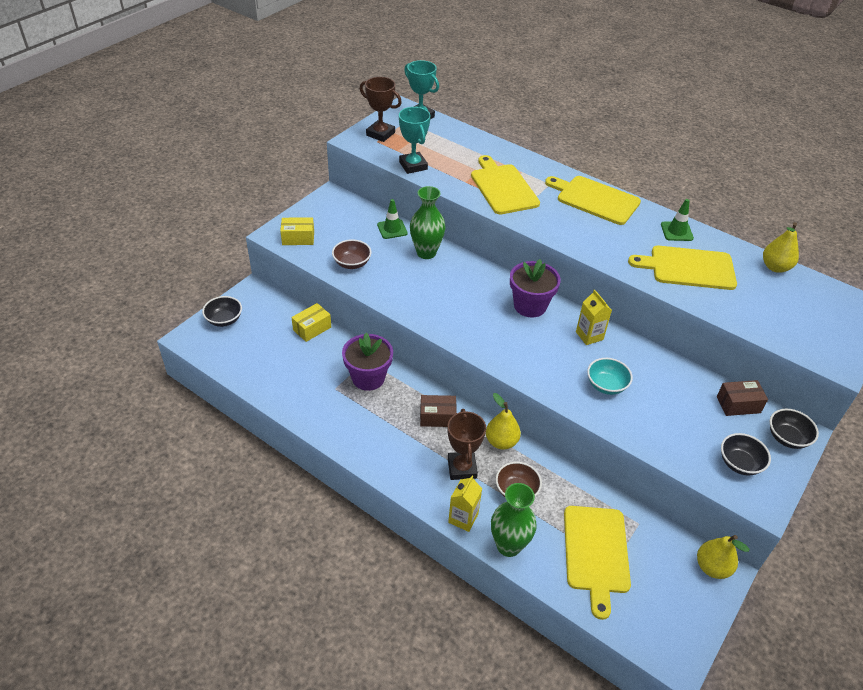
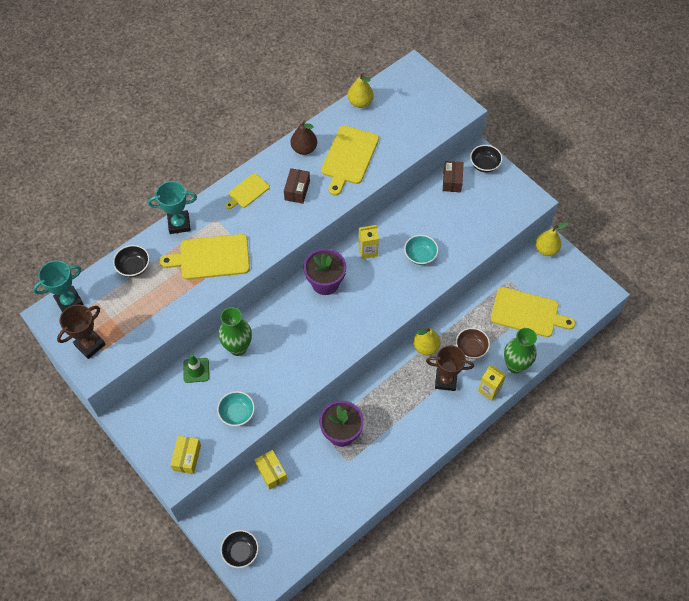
camera: 75 degrees left, 15 degrees up
brown bowl [332,239,371,269] -> turquoise bowl [217,391,255,426]
turquoise trophy [399,107,431,174] -> turquoise trophy moved to [148,181,197,234]
brown box [420,395,457,427] -> brown box moved to [284,168,310,204]
yellow cutting board [545,176,641,225] -> yellow cutting board [226,173,270,209], size x0.57
green traffic cone [661,199,694,241] -> brown pear [291,120,317,155]
black bowl [721,433,771,475] -> black bowl moved to [113,245,150,277]

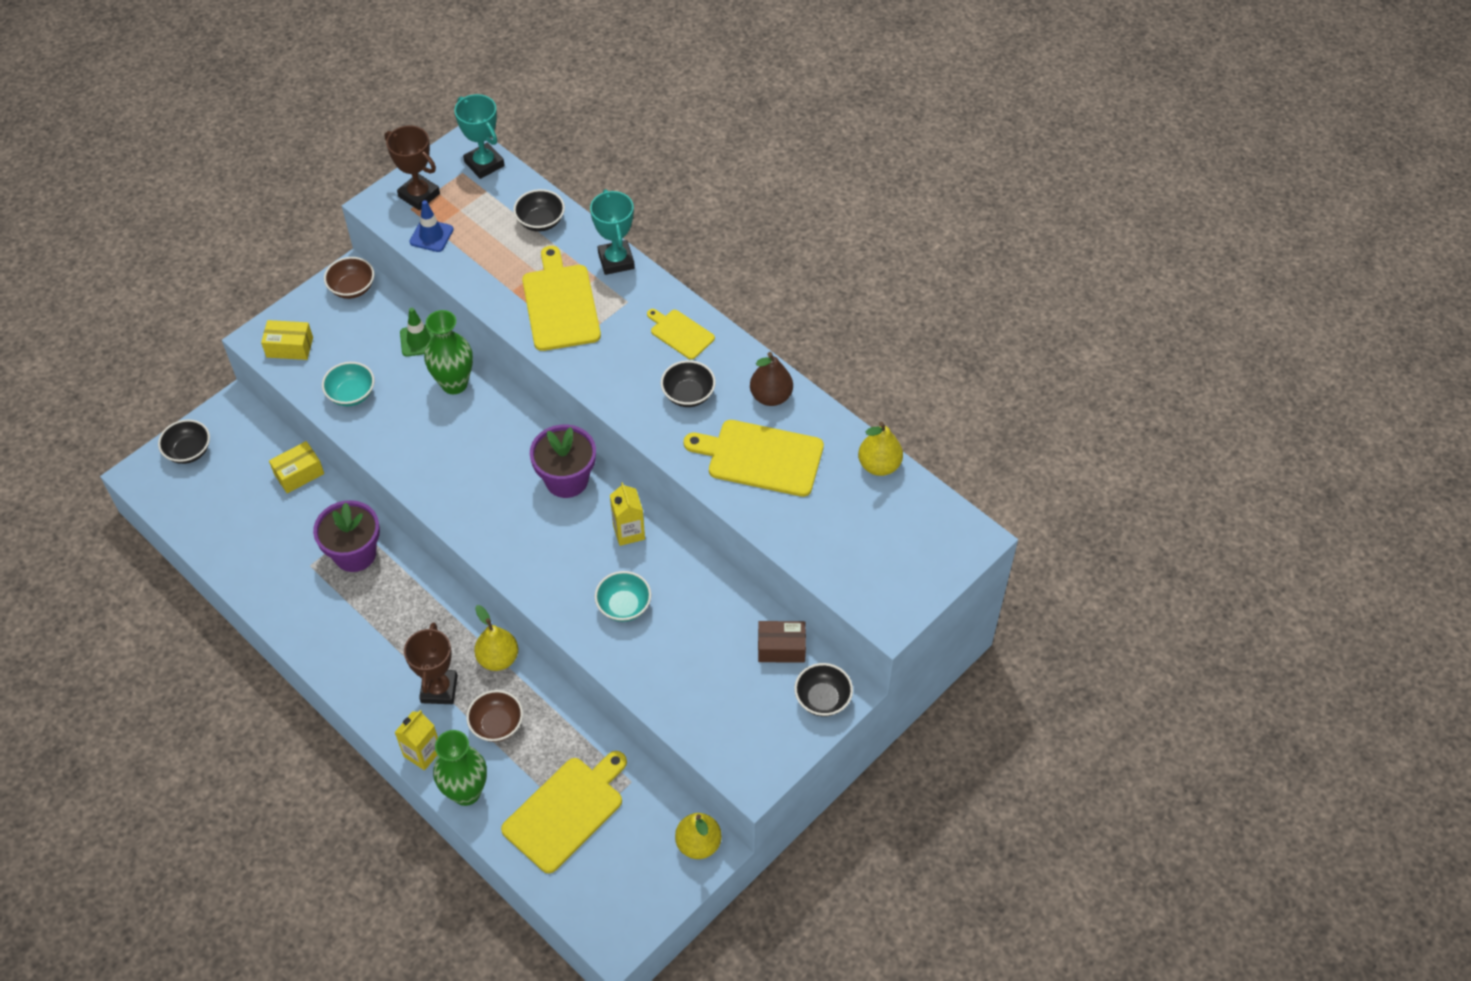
camera: 85 degrees right, 5 degrees down
brown box [284,168,310,204] -> black bowl [661,360,716,407]
yellow cutting board [490,287,575,337] -> yellow cutting board turned 150 degrees counterclockwise [501,751,627,874]
none -> brown bowl [324,257,374,299]
none -> blue traffic cone [409,200,454,252]

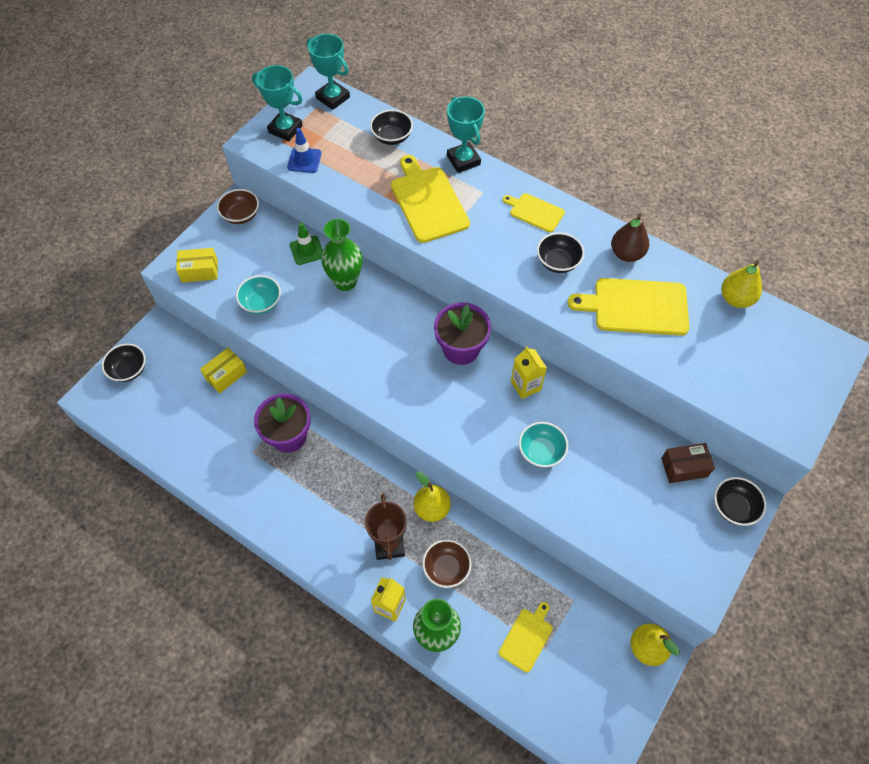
camera: 10 degrees left, 5 degrees up
brown trophy [385,125,440,210] -> turquoise trophy [252,65,303,141]
yellow cutting board [501,751,627,874] -> yellow cutting board [499,602,553,673], size x0.57

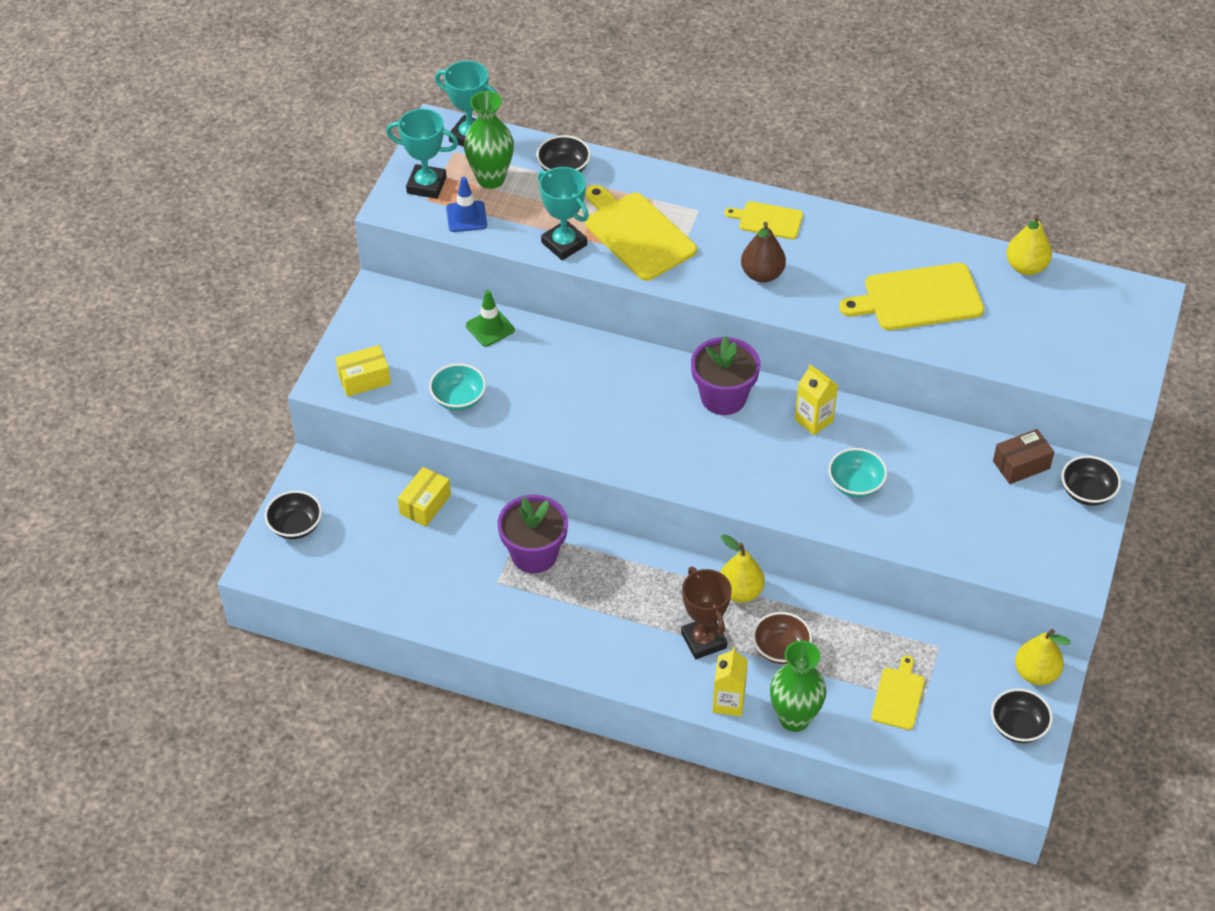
camera: 15 degrees left, 10 degrees down
brown bowl [217,189,259,224] -> none
green vase [321,219,362,291] -> green vase moved to [464,91,514,189]
turquoise trophy [447,97,485,173] -> turquoise trophy moved to [538,167,589,260]
black bowl [537,232,584,273] -> black bowl moved to [991,688,1053,743]
brown pear [611,214,649,262] -> brown pear moved to [741,222,786,283]

